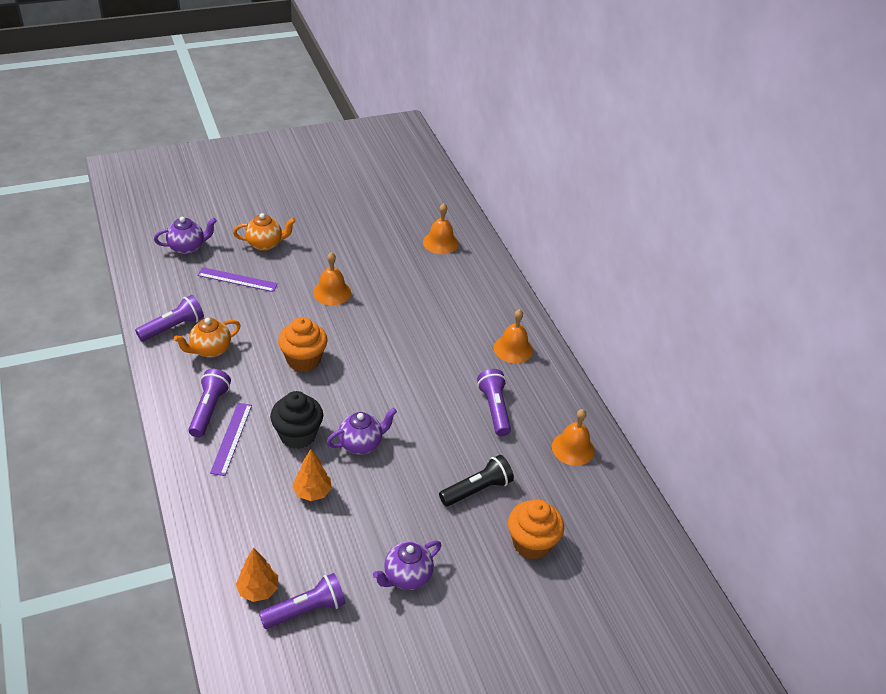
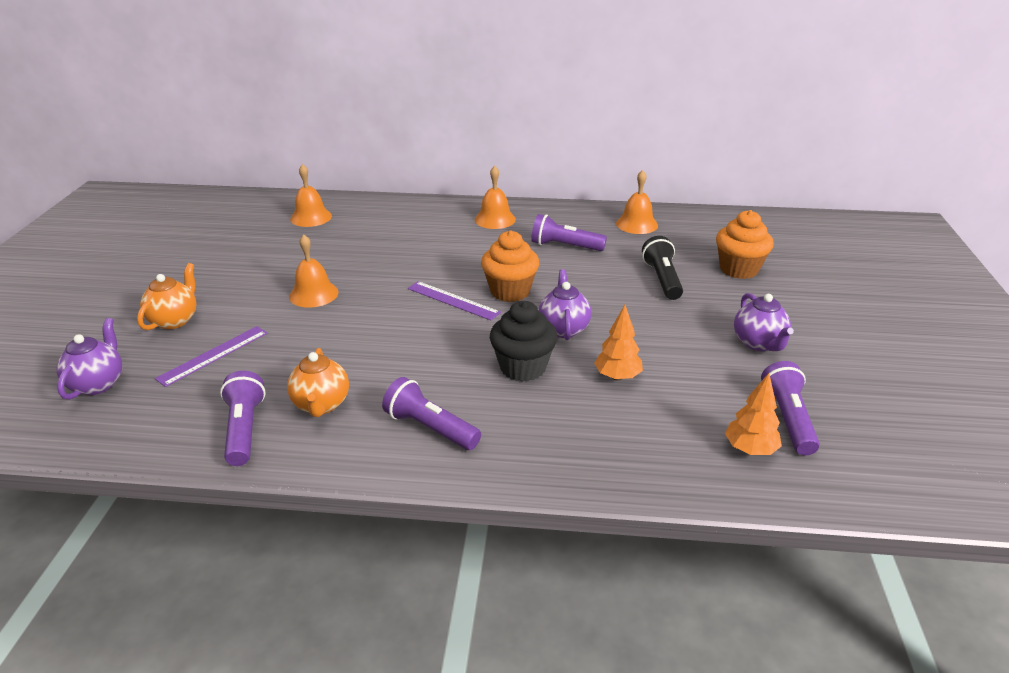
camera: 60 degrees left, 10 degrees down
purple ruler [210,403,252,476] -> purple ruler moved to [408,281,501,320]
orange cupcake [278,317,327,372] -> orange cupcake moved to [481,230,539,302]

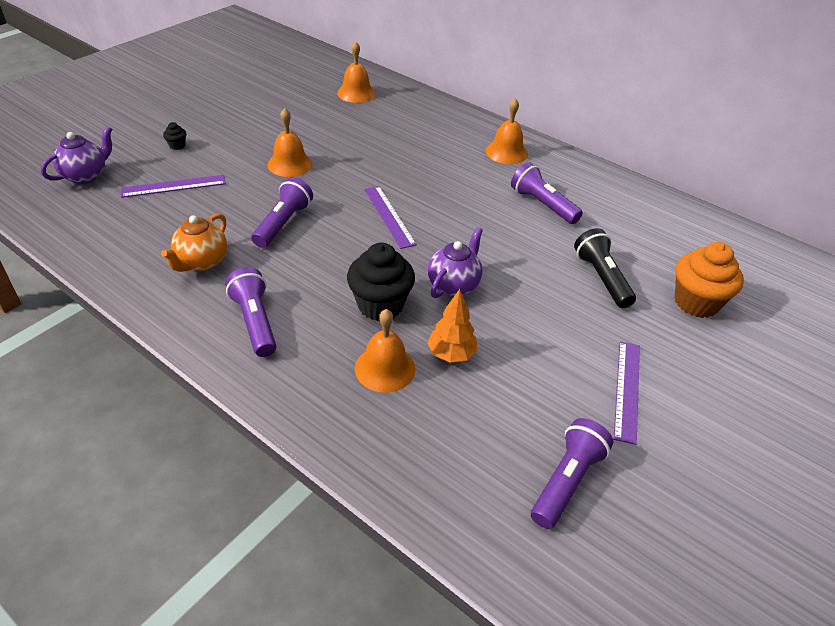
camera: 30 degrees right, 10 degrees up
orange teapot [137,263,196,330] -> black cupcake [163,122,186,150]
purple flashlight [220,371,266,466] -> purple flashlight moved to [251,177,313,248]
orange cupcake [481,230,539,302] -> none
orange bell [616,170,658,234] -> orange bell moved to [355,309,416,393]
black flashlight [642,236,683,300] -> black flashlight turned 45 degrees counterclockwise [574,228,636,308]
orange tree [725,373,782,455] -> none
purple teapot [734,293,794,351] -> purple ruler [614,341,640,445]

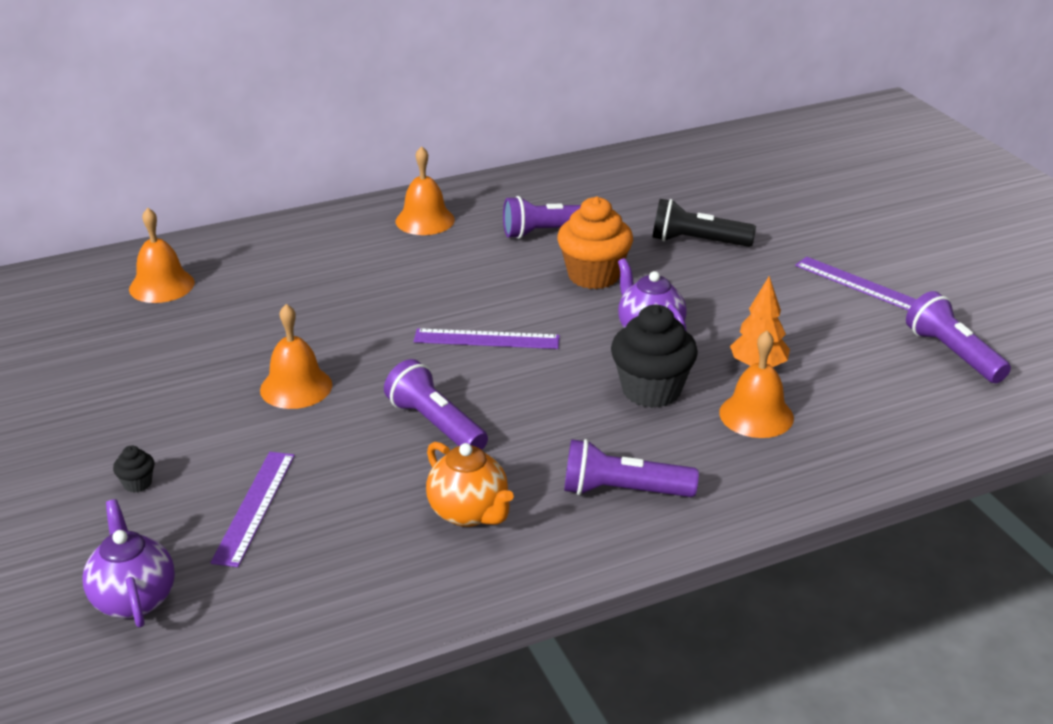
camera: 60 degrees left, 10 degrees down
orange cupcake [675,242,744,318] -> orange cupcake moved to [557,197,633,289]

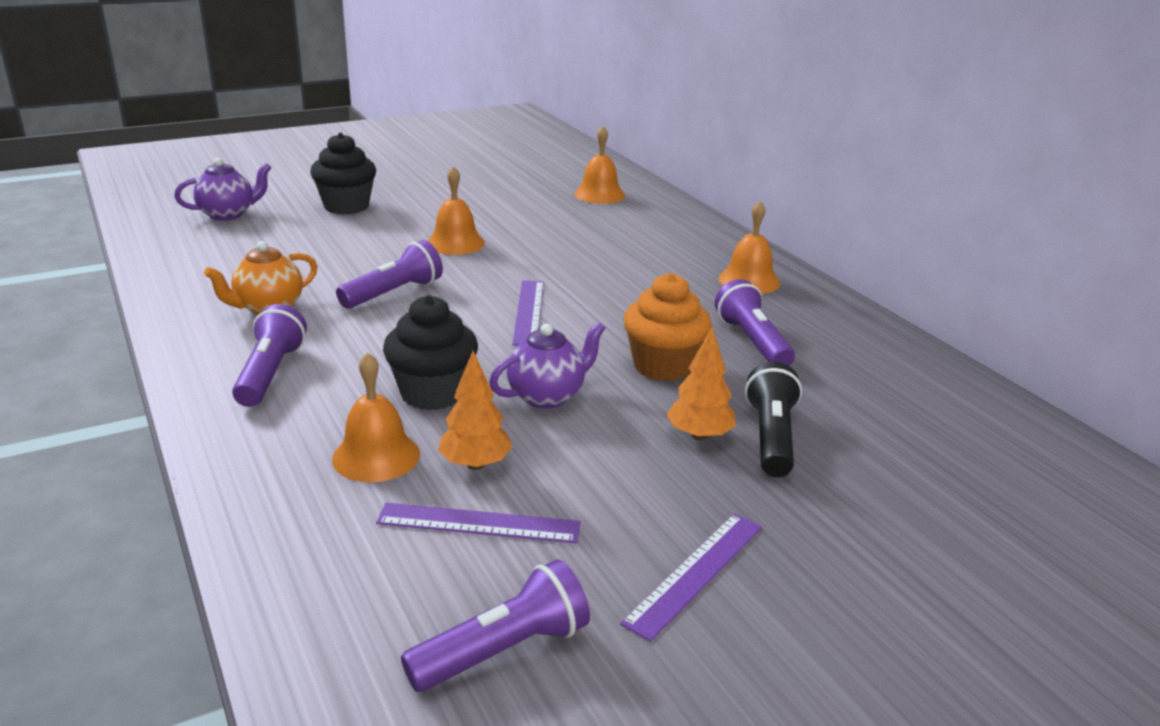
camera: 85 degrees right, 5 degrees down
black cupcake [113,446,154,493] -> black cupcake [310,133,376,214], size x2.33
purple ruler [210,452,295,567] -> purple ruler moved to [376,503,580,543]
none -> orange tree [667,327,736,441]

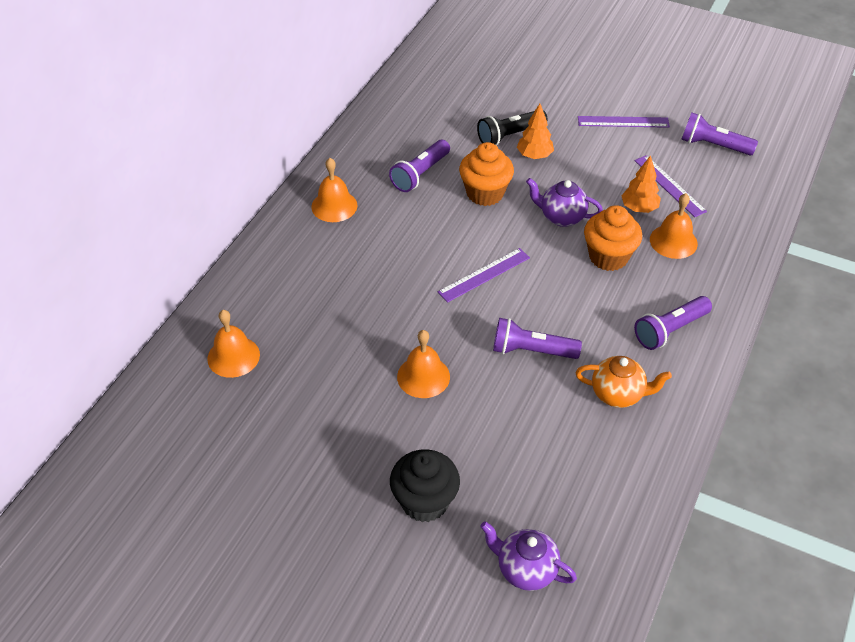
camera: 125 degrees left, 20 degrees up
black cupcake [383,295,478,410] -> orange cupcake [584,205,642,271]

